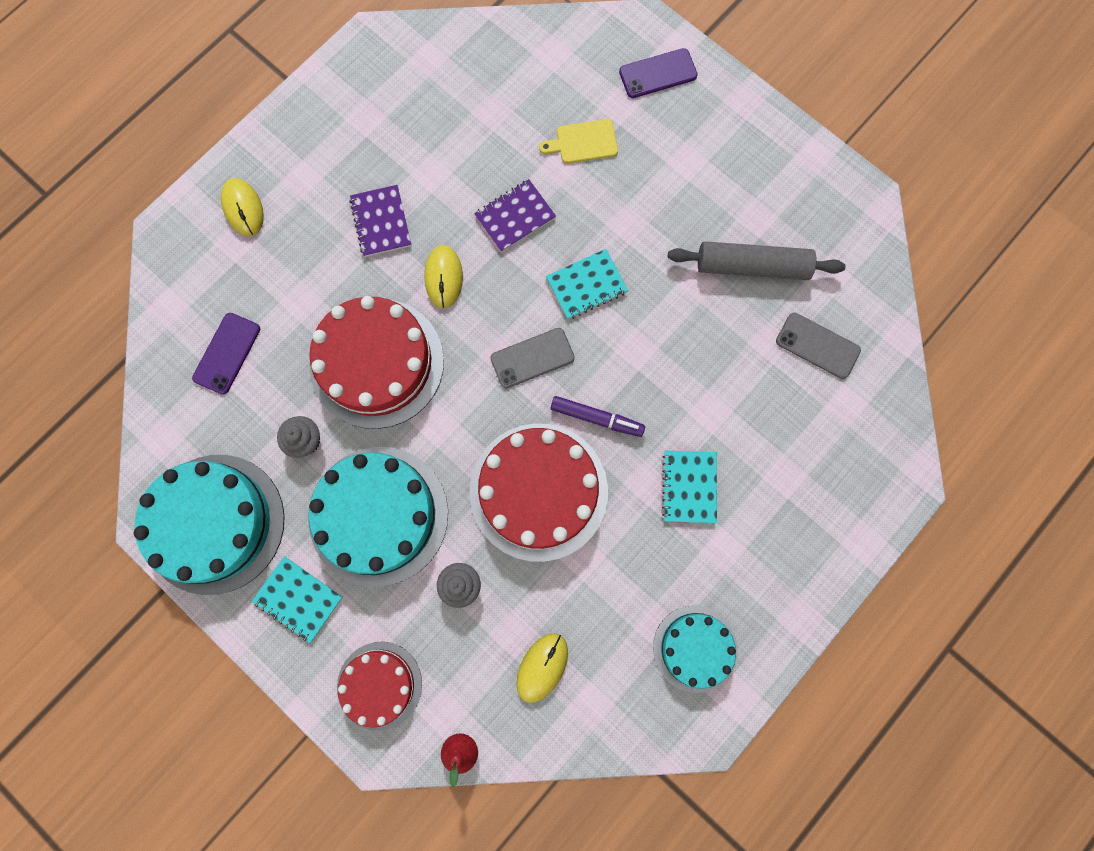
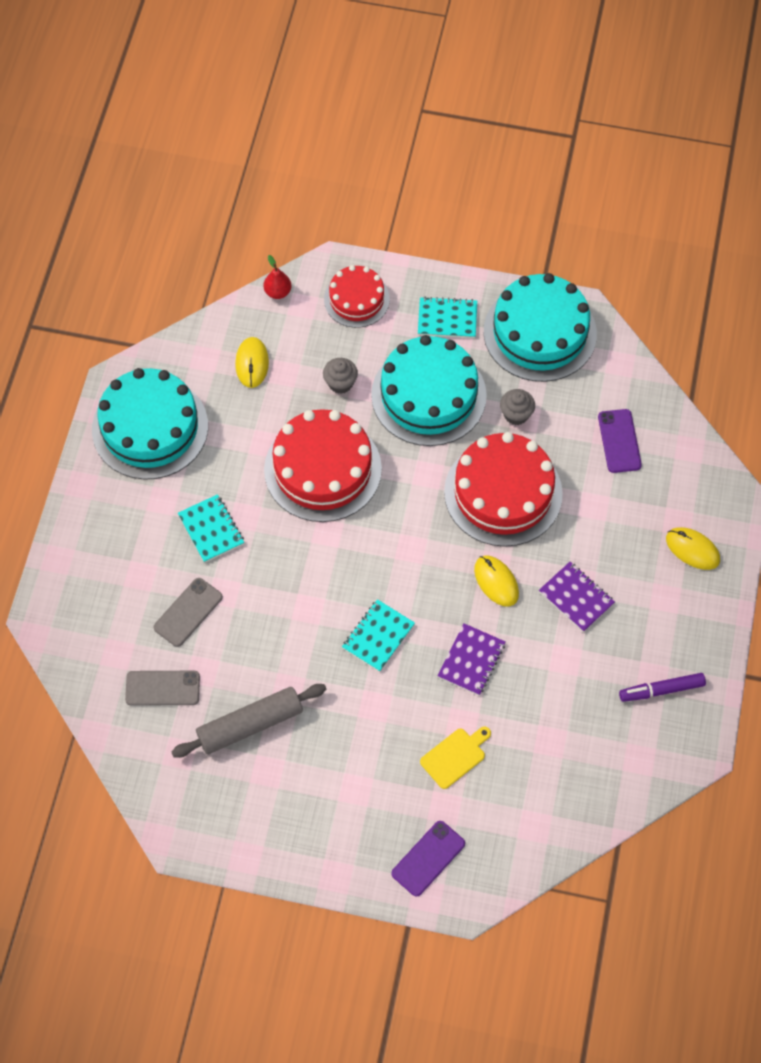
camera: 150 degrees right, 15 degrees down
grey phone [490,328,575,388] -> grey phone moved to [153,578,223,647]
purple marker [551,396,645,437] -> purple marker moved to [619,673,706,702]
turquoise cake [653,606,738,693] -> turquoise cake [92,368,208,480], size x1.71

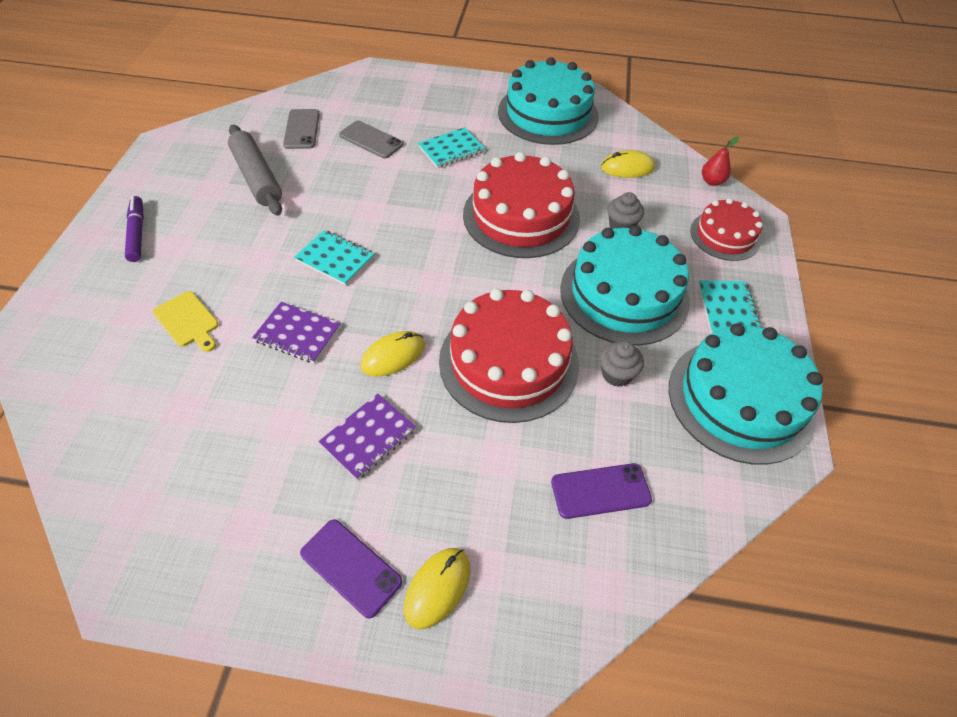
camera: 85 degrees right, 10 degrees down
purple phone [391,821,465,897] -> purple phone moved to [300,519,403,618]
purple marker [619,673,706,702] -> purple marker moved to [125,196,144,262]

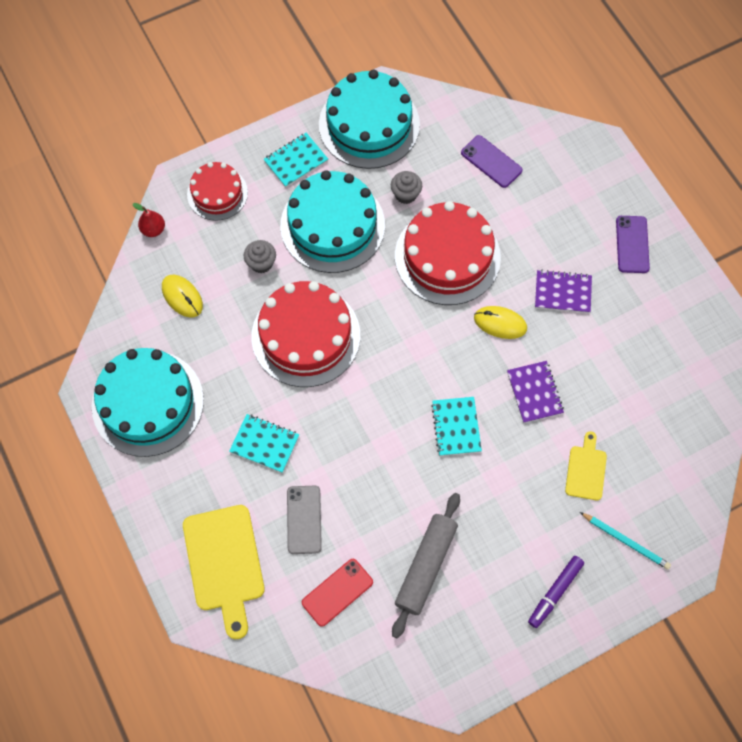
camera: 125 degrees left, 15 degrees up
grey phone [283,109,320,149] -> red phone [302,559,373,627]
yellow mouse [404,548,470,629] -> none
none -> yellow cutting board [183,505,265,639]
none -> turquoise pencil [580,512,671,570]

